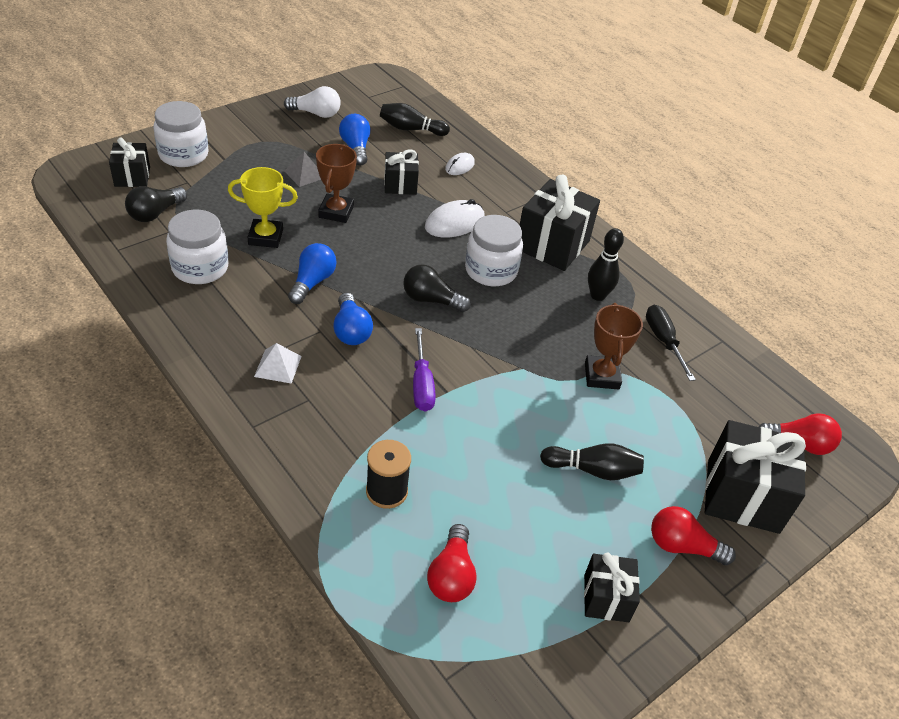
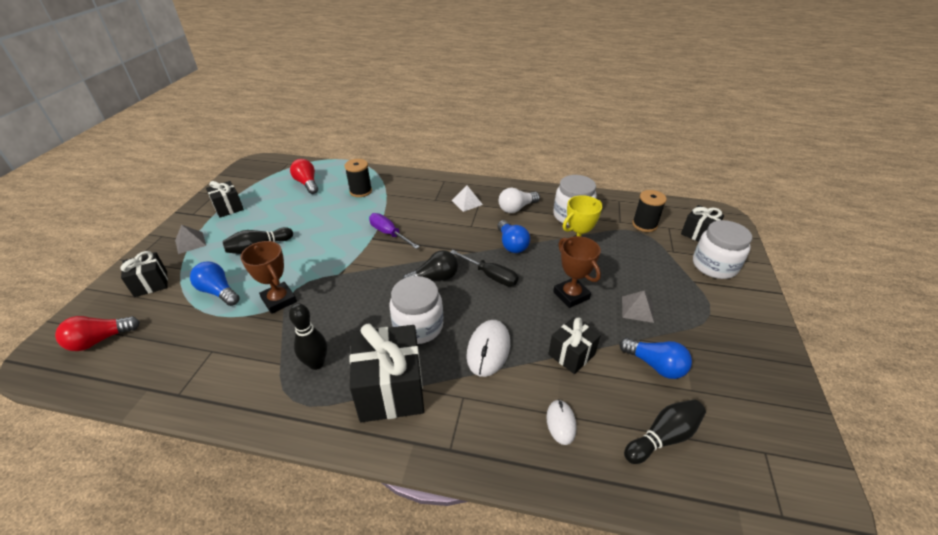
camera: 145 degrees right, 5 degrees down
black light bulb [125,186,187,222] -> black spool [632,190,667,232]
white light bulb [284,86,341,118] -> white light bulb moved to [499,188,540,213]
blue light bulb [333,293,373,345] -> blue light bulb moved to [190,262,240,306]
black screwdriver [646,305,696,381] -> black screwdriver moved to [451,250,518,286]
red light bulb [651,506,736,565] -> grey pyramid [175,225,206,254]
black gift [705,420,806,534] -> black gift [121,251,168,297], size x0.57

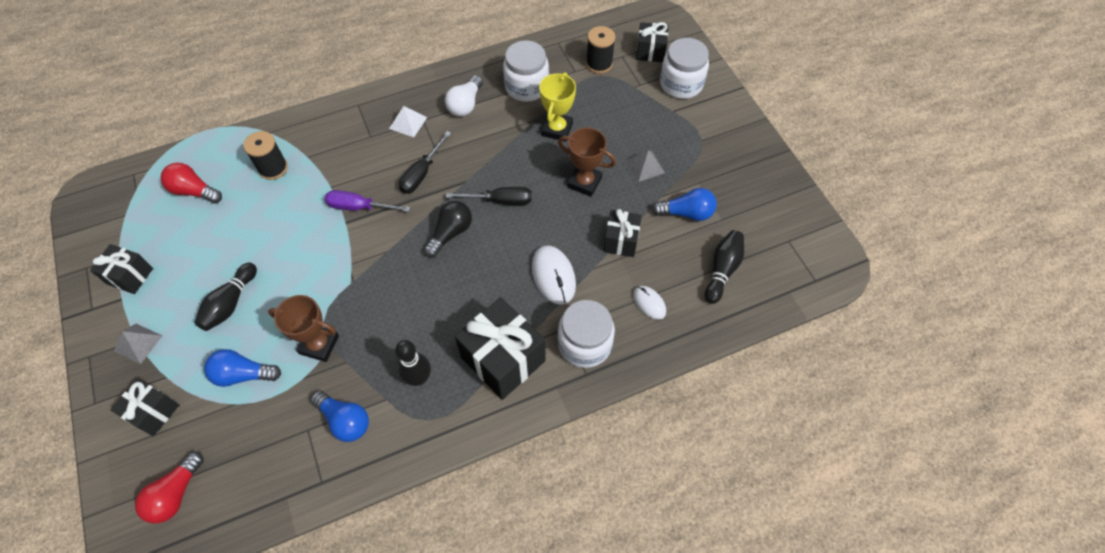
camera: 35 degrees left, 20 degrees up
white jar [389,276,443,344] -> white jar moved to [558,300,615,368]
blue light bulb [497,220,530,253] -> blue light bulb moved to [310,390,369,442]
none -> black screwdriver [399,131,451,194]

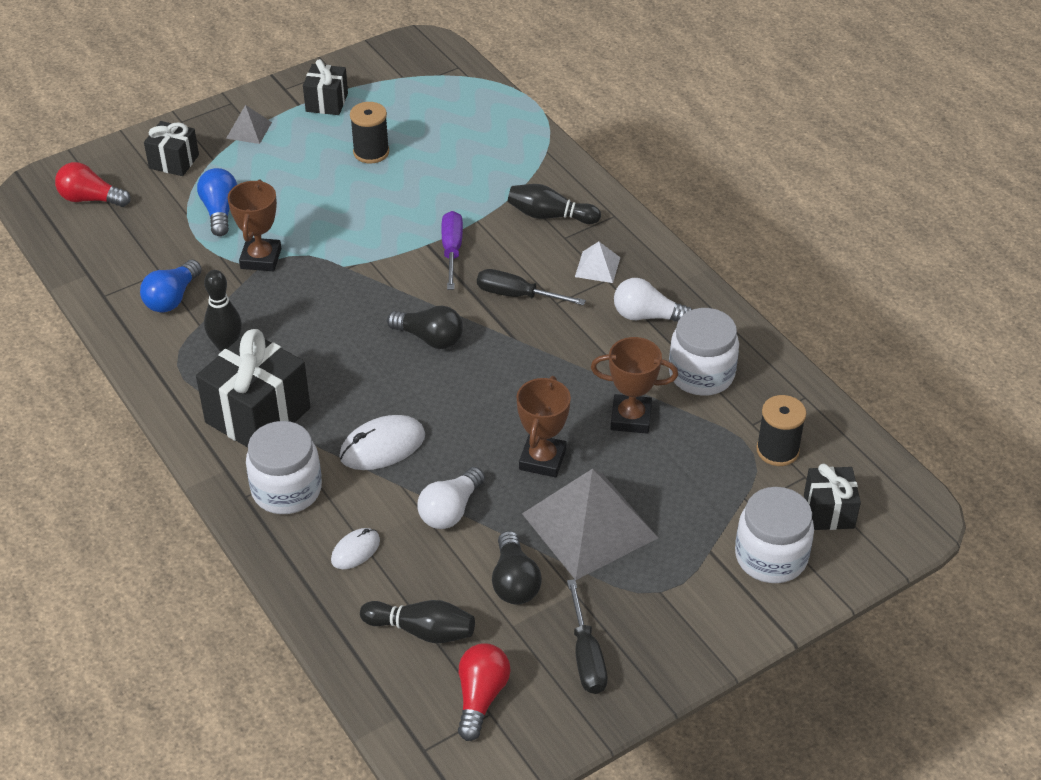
camera: 80 degrees right, 15 degrees down
red light bulb [161,163,222,204] -> red light bulb moved to [458,643,511,741]
black bowling pin [194,262,257,331] -> black bowling pin moved to [508,184,601,224]
black spool [243,131,288,180] -> black spool moved to [350,102,389,164]
black screwdriver [446,187,532,205] -> black screwdriver moved to [567,579,607,694]
yellow trophy [539,72,576,142] -> brown trophy [591,337,678,434]
black gift [603,209,642,257] -> white light bulb [417,467,485,529]
grey pyramid [626,150,665,182] -> grey pyramid [522,469,658,580], size x2.20
blue light bulb [652,188,717,221] -> black light bulb [492,531,542,604]

